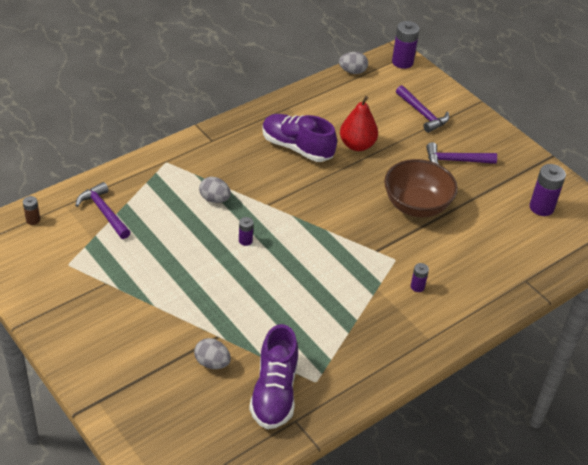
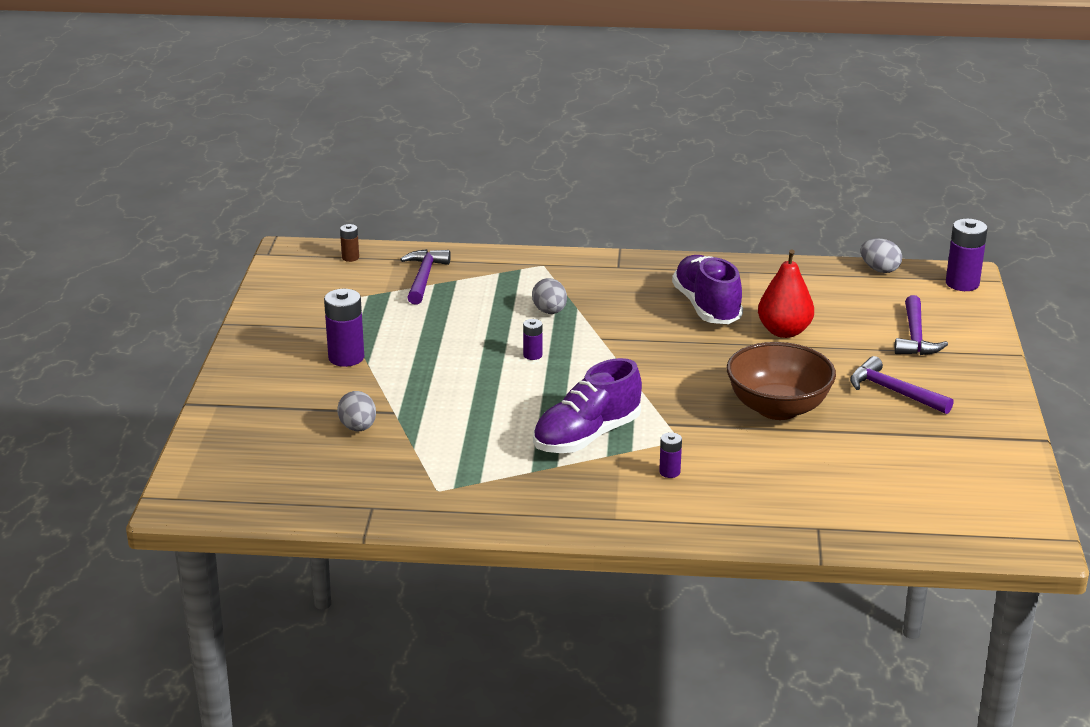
camera: 45 degrees right, 15 degrees down
purple shoe [249,324,298,429] -> purple shoe moved to [533,358,642,453]
purple battery [529,164,566,216] -> purple battery moved to [324,289,364,367]

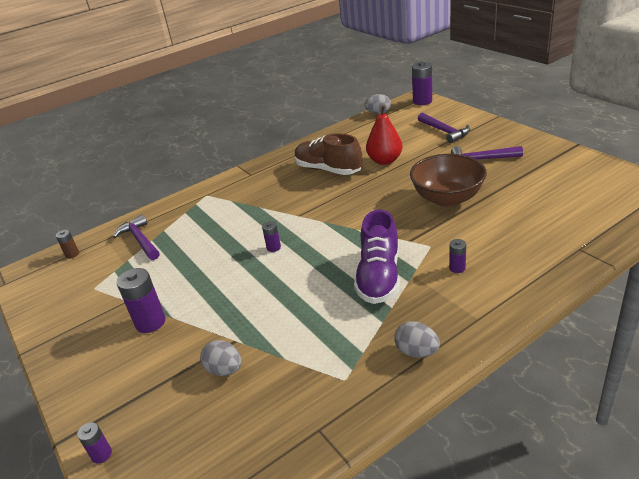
camera: 35 degrees left, 5 degrees up
grey egg [532,278,567,314] -> grey egg moved to [394,321,440,358]
purple shoe [672,255,743,324] -> brown shoe [295,133,362,175]
none -> purple battery [77,422,112,463]

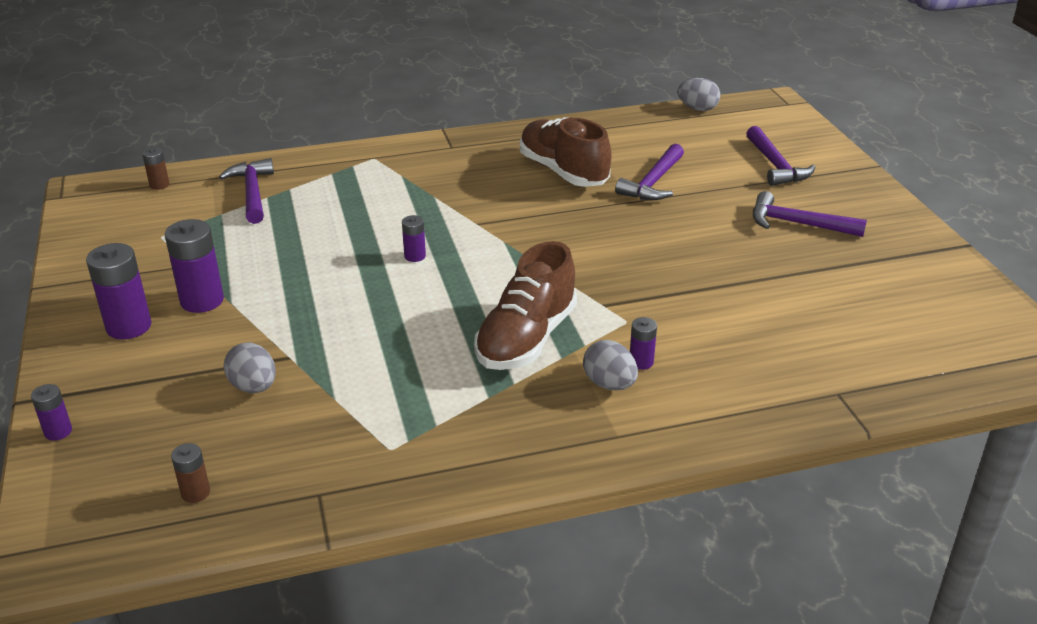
camera: 15 degrees right, 0 degrees up
purple shoe [354,209,400,304] -> brown shoe [474,241,577,370]
red pear [366,105,403,165] -> purple hammer [615,144,684,200]
grey egg [394,321,440,358] -> grey egg moved to [583,340,638,390]
brown bowl [410,154,487,207] -> none
purple battery [412,61,432,105] -> purple battery moved to [86,243,152,340]
none -> brown battery [171,443,210,503]

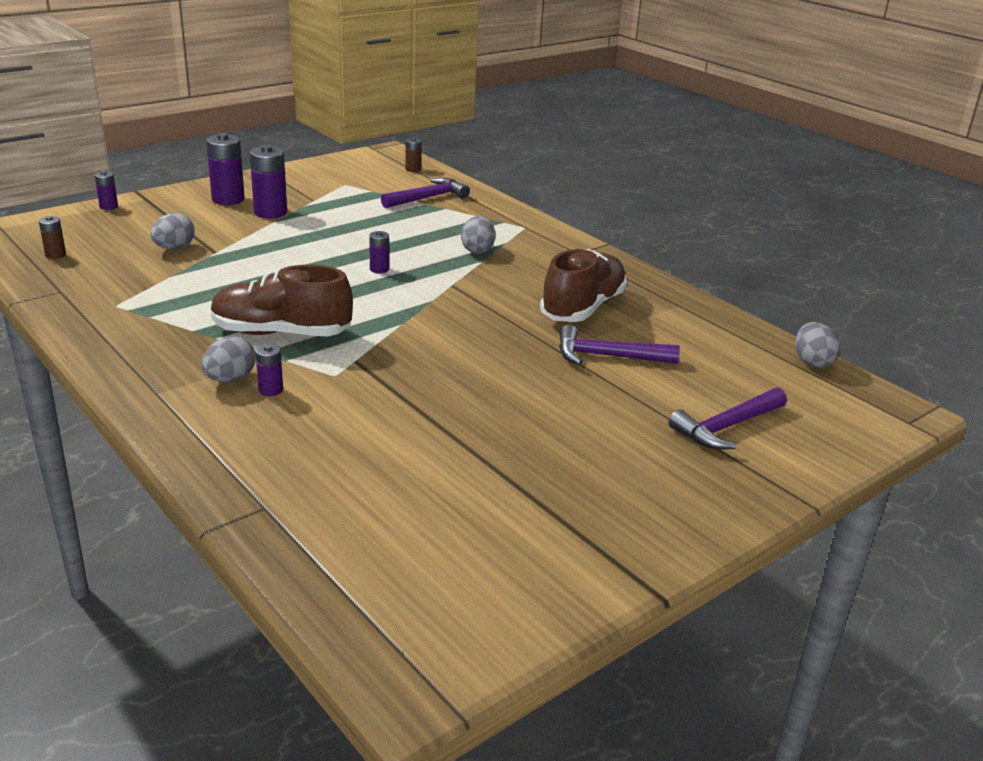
camera: 65 degrees right, 5 degrees down
purple hammer [753,191,867,237] -> none
none -> grey egg [461,216,496,254]

